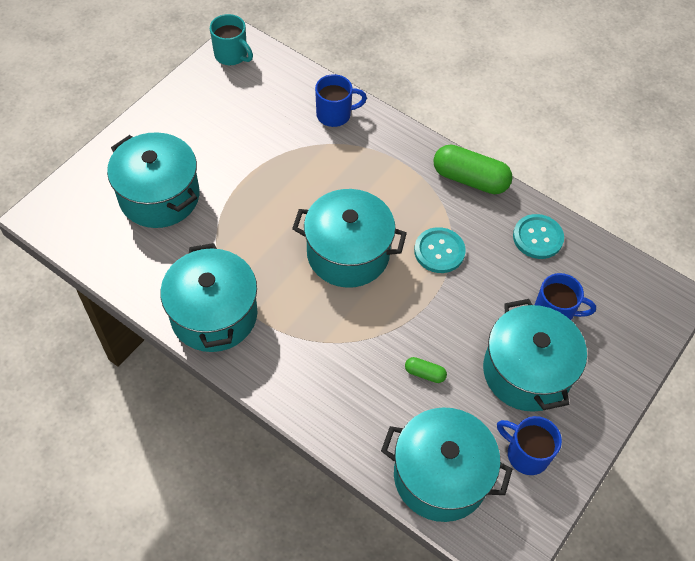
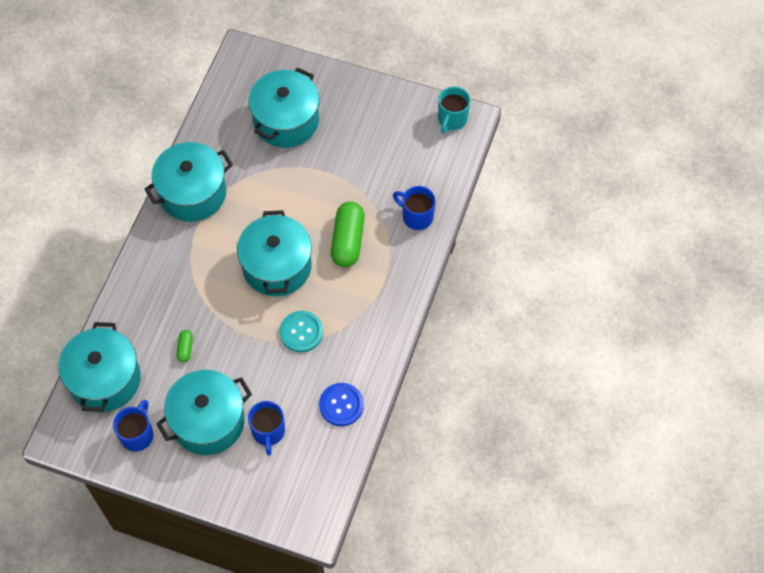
camera: 75 degrees right, 5 degrees up
blue mug [315,74,367,127] -> blue mug turned 150 degrees clockwise [393,186,436,230]
green capsule [433,145,512,194] -> green capsule moved to [331,202,365,267]
turquoise button [513,214,564,259] -> blue button [319,383,364,426]

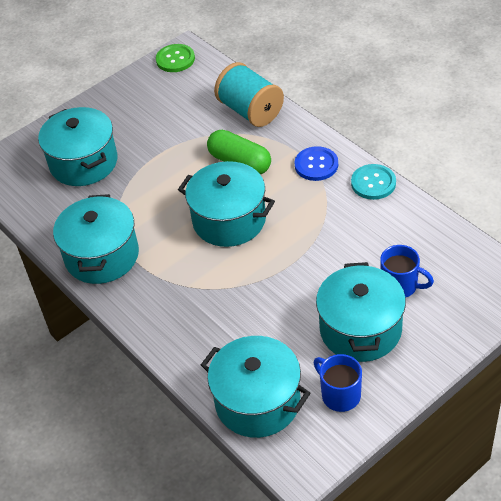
camera: 55 degrees left, 15 degrees down
green capsule [176,330,193,363] -> none
turquoise button [280,311,323,352] -> turquoise button moved to [351,164,396,200]
blue button [319,383,364,426] -> blue button moved to [295,146,338,181]
blue mug [393,186,436,230] -> turquoise spool [214,62,284,127]
turquoise mug [438,86,470,134] -> green button [156,44,195,72]

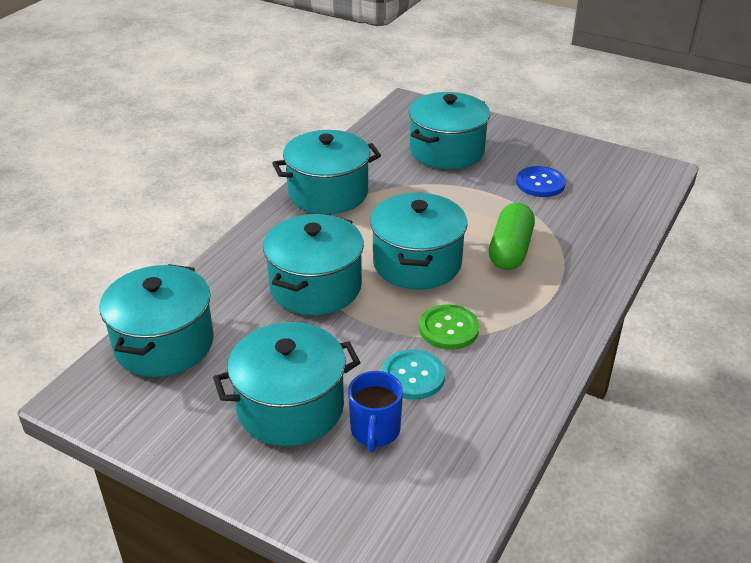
camera: 65 degrees right, 10 degrees down
green button [156,44,195,72] -> green button moved to [419,304,479,350]
turquoise spool [214,62,284,127] -> none
blue button [295,146,338,181] -> blue button moved to [516,166,566,197]
blue mug [314,354,362,412] -> none
turquoise button [351,164,396,200] -> turquoise button moved to [382,349,445,400]
none -> turquoise pot [263,214,364,315]

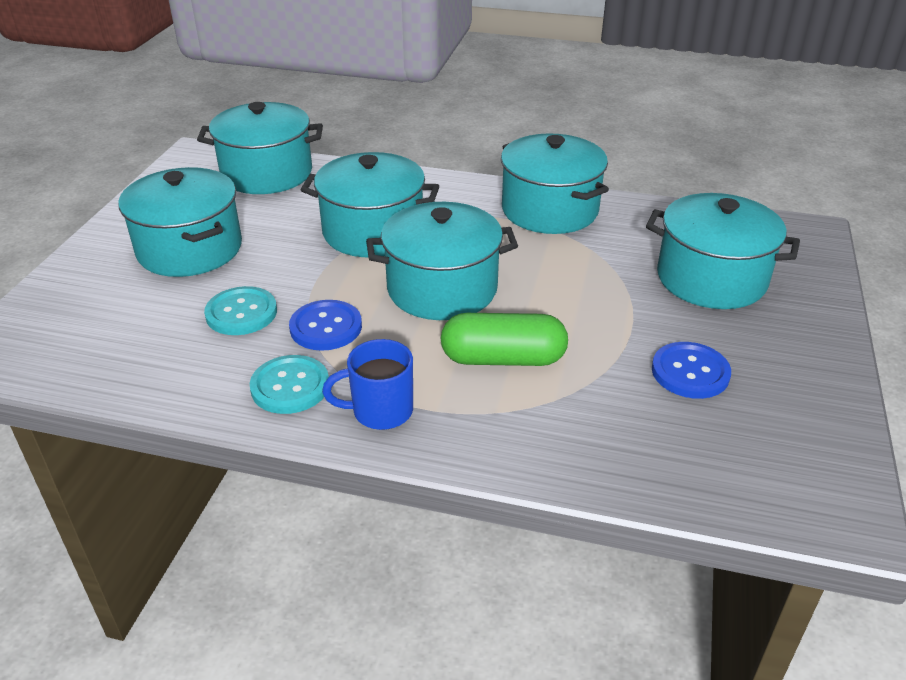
camera: 75 degrees right, 0 degrees up
blue mug [348,371,403,452] -> blue mug moved to [322,339,413,430]
green button [419,304,479,350] -> blue button [289,300,362,351]
none -> turquoise button [250,355,329,414]

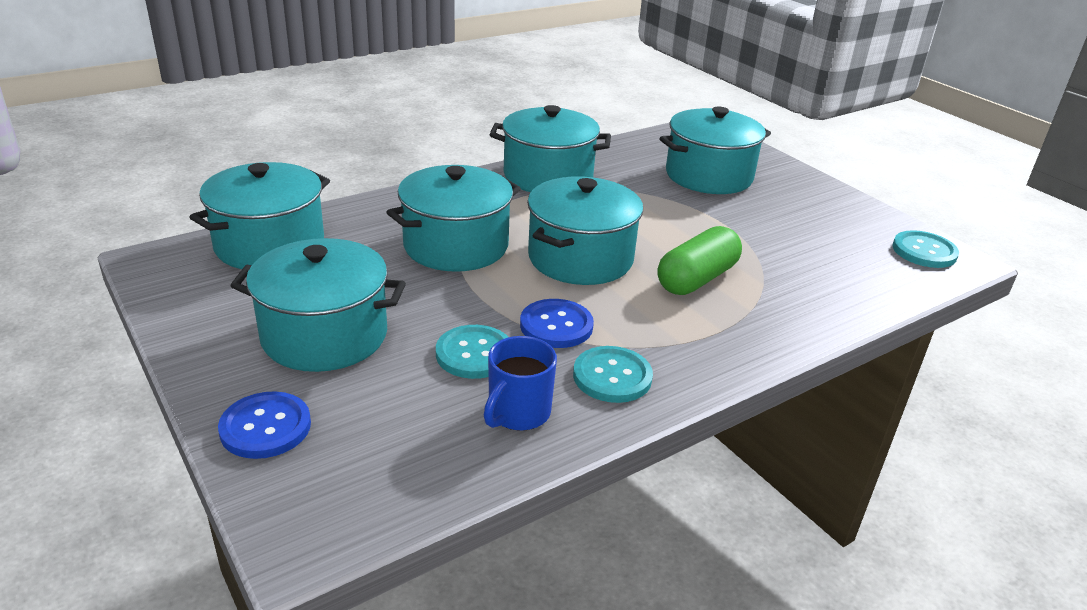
camera: 50 degrees left, 5 degrees down
blue mug [322,339,413,430] -> blue mug moved to [484,336,557,431]
blue button [652,342,731,399] -> blue button moved to [218,391,311,459]
none -> turquoise button [892,230,959,268]

